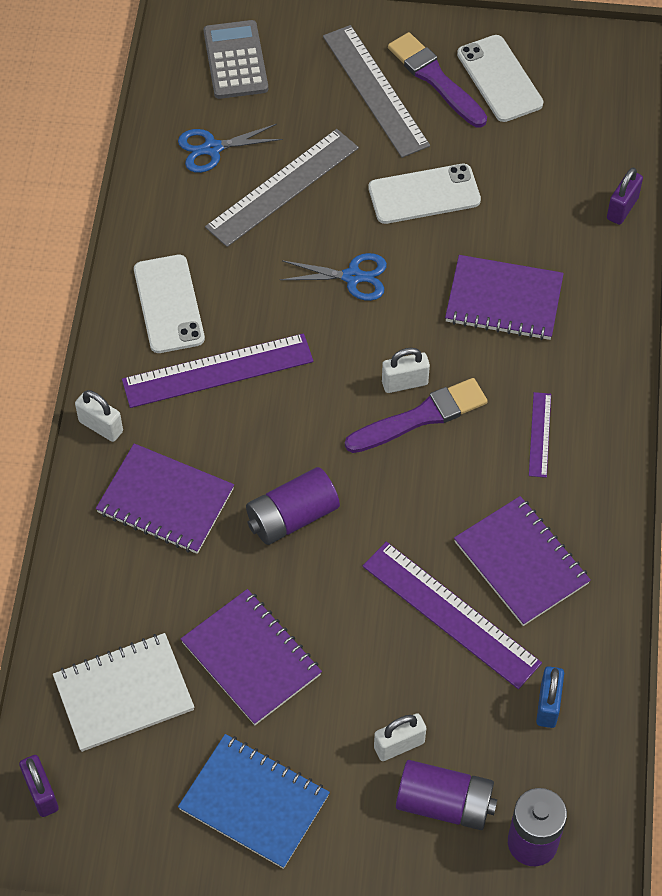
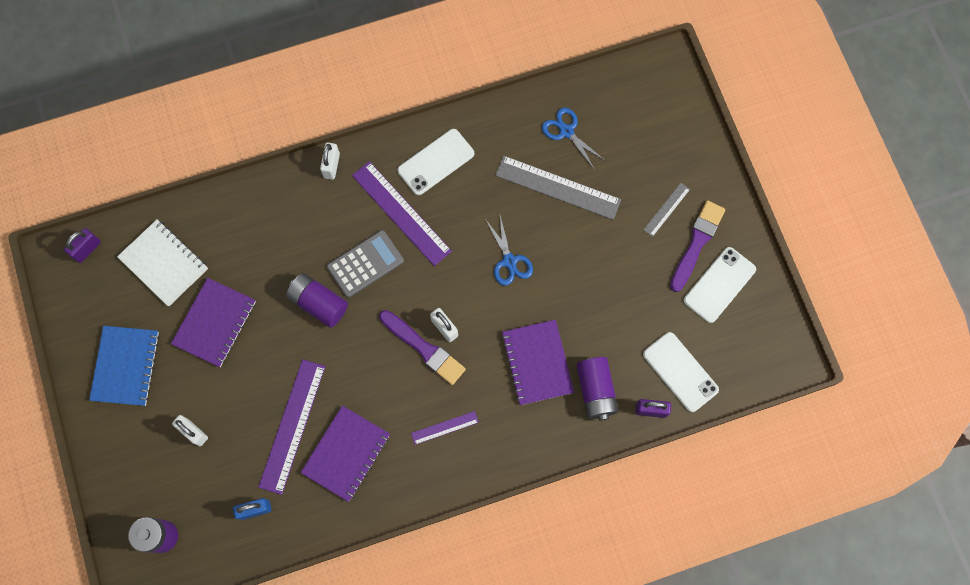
camera: 65 degrees right, 15 degrees up
purple notebook [96,443,234,554] -> none
grey calculator [203,20,268,99] -> grey calculator moved to [327,230,404,298]
grey ruler [323,25,430,158] -> grey ruler [643,183,690,237], size x0.50
white phone [369,164,481,224] -> white phone moved to [643,332,719,412]
purple battery [396,760,497,830] -> purple battery moved to [576,357,619,421]

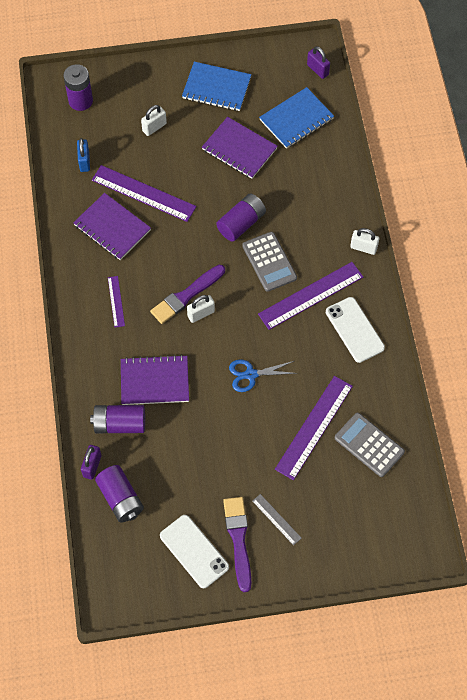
camera: 100 degrees right, 10 degrees down
white notebook [117,219,208,306] -> blue notebook [259,87,334,149]
grey ruler [495,156,621,220] -> purple ruler [275,376,353,480]
blue scissors [542,107,606,170] -> grey calculator [335,413,405,477]
white phone [643,332,719,412] -> purple battery [95,465,144,523]
purple brush [670,200,725,292] -> purple brush turned 135 degrees counterclockwise [223,497,251,592]

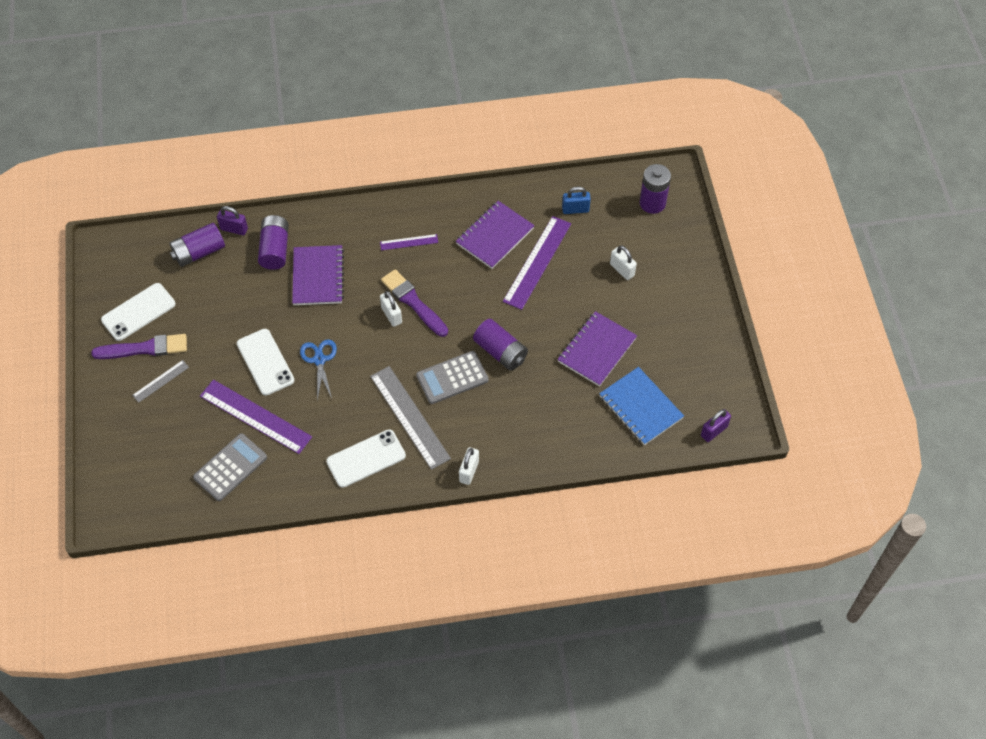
camera: 90 degrees right, 5 degrees down
blue notebook [182,62,251,111] -> none
purple ruler [258,262,363,330] -> grey ruler [370,366,451,470]
none -> white phone [237,329,294,396]

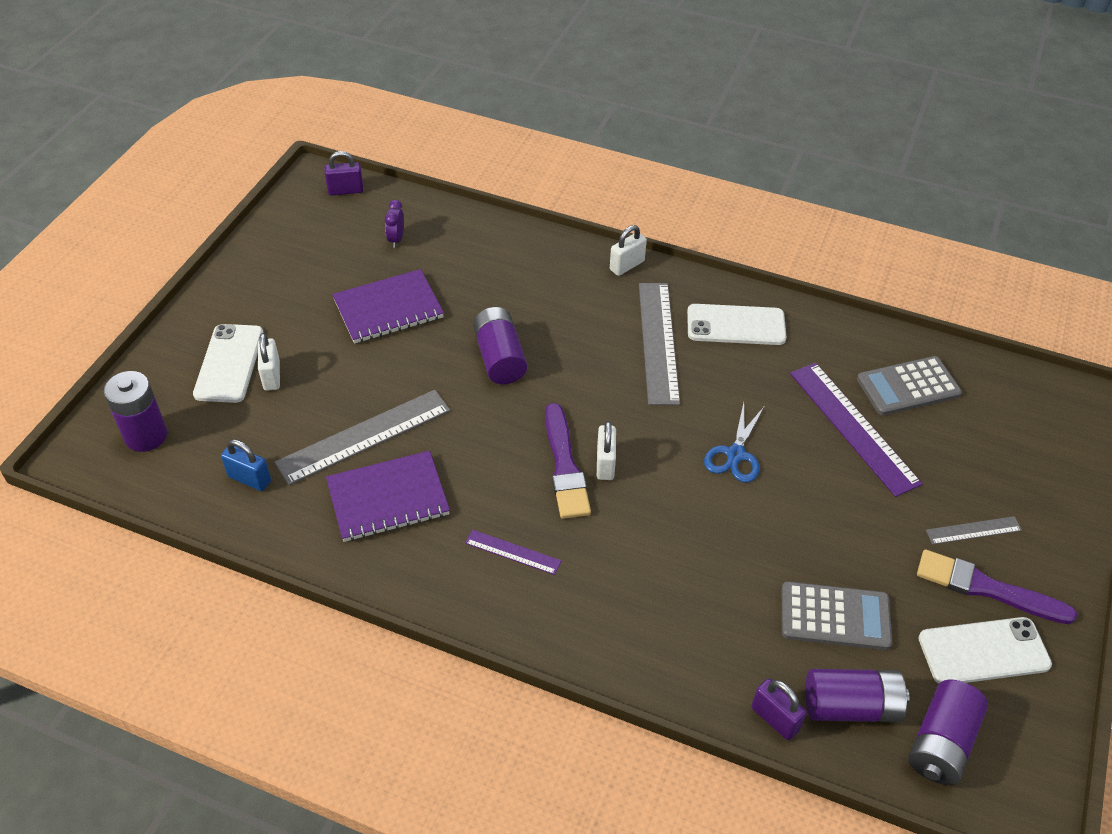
camera: 150 degrees left, 10 degrees down
white phone [237,329,294,396] -> white phone moved to [193,324,264,403]
purple battery [258,215,289,270] -> purple battery moved to [908,680,988,785]
purple notebook [292,245,344,305] -> none
grey calculator [416,351,489,404] -> grey calculator moved to [782,581,892,650]
purple ruler [503,216,571,310] -> grey ruler [274,390,450,486]
blue notebook [599,367,684,445] -> purple clock [385,200,404,248]

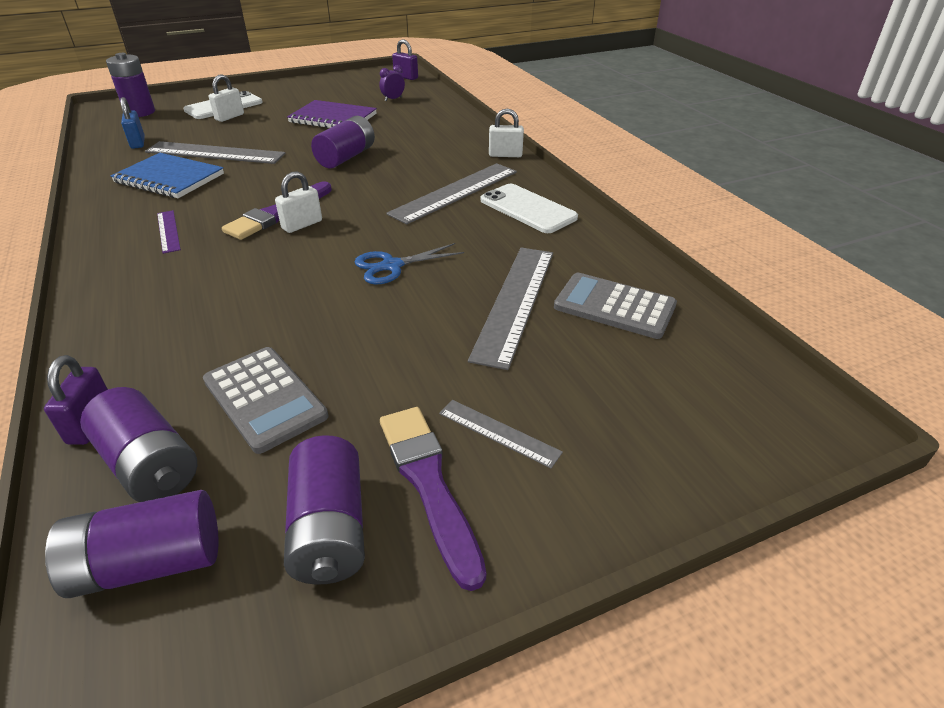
camera: 45 degrees right, 10 degrees down
purple notebook [326,451,450,542] -> blue notebook [111,153,224,198]
purple ruler [790,363,922,497] -> grey ruler [468,247,553,370]
white phone [918,617,1052,684] -> purple battery [284,435,365,585]

